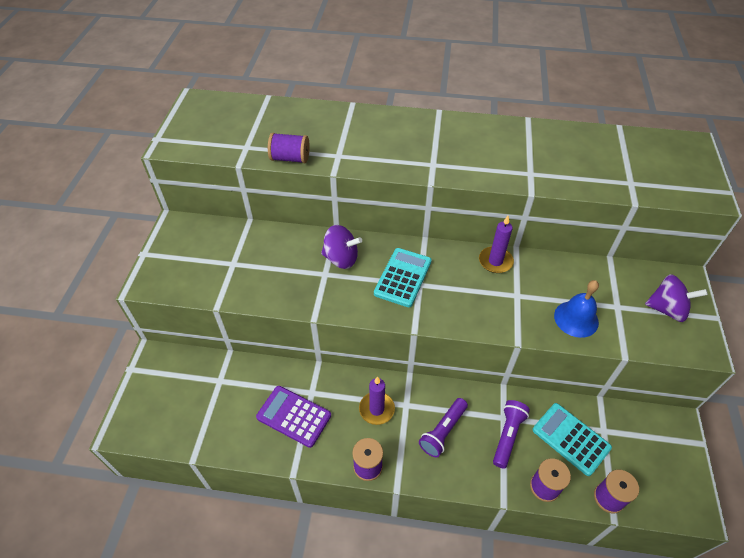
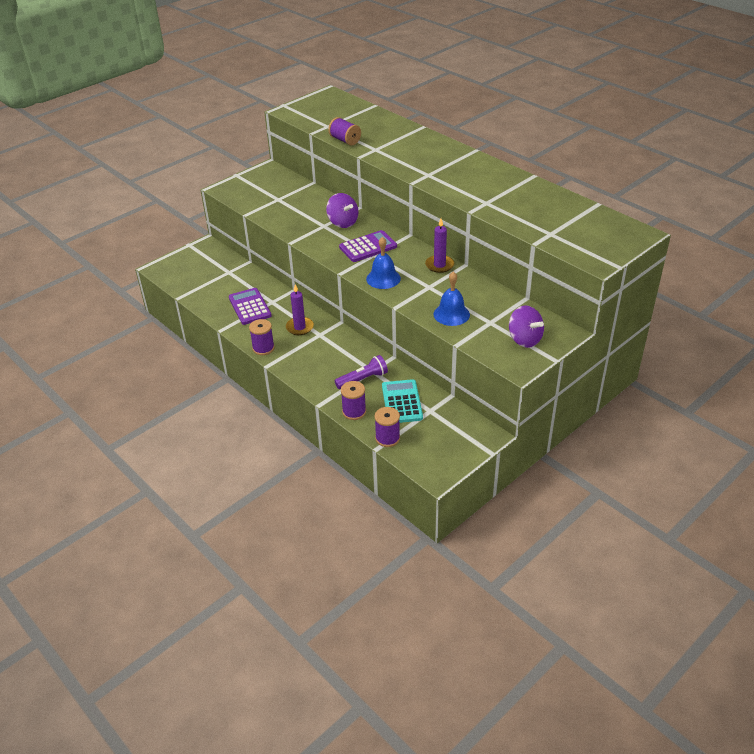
camera: 40 degrees right, 10 degrees down
turquoise calculator [374,248,432,307] -> purple calculator [339,230,397,262]
purple flashlight [419,398,468,458] -> none
none -> blue bell [366,237,401,289]

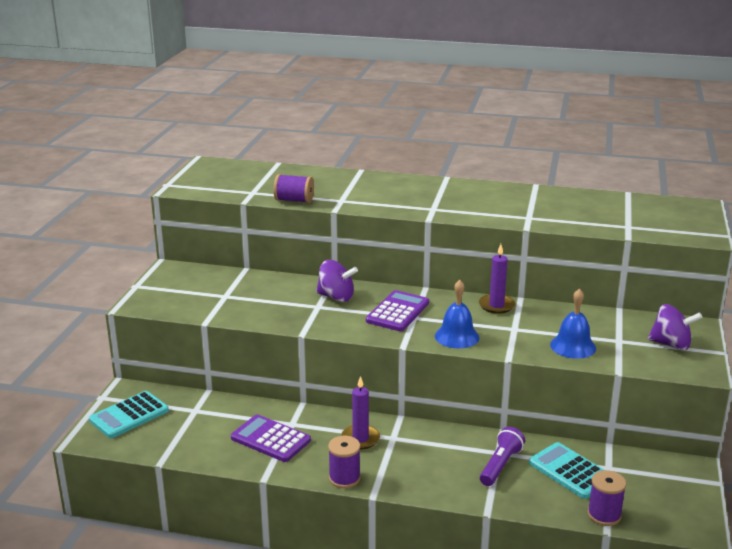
camera: 35 degrees left, 15 degrees down
purple spool [341,381,366,420] -> none
none -> turquoise calculator [89,391,169,438]

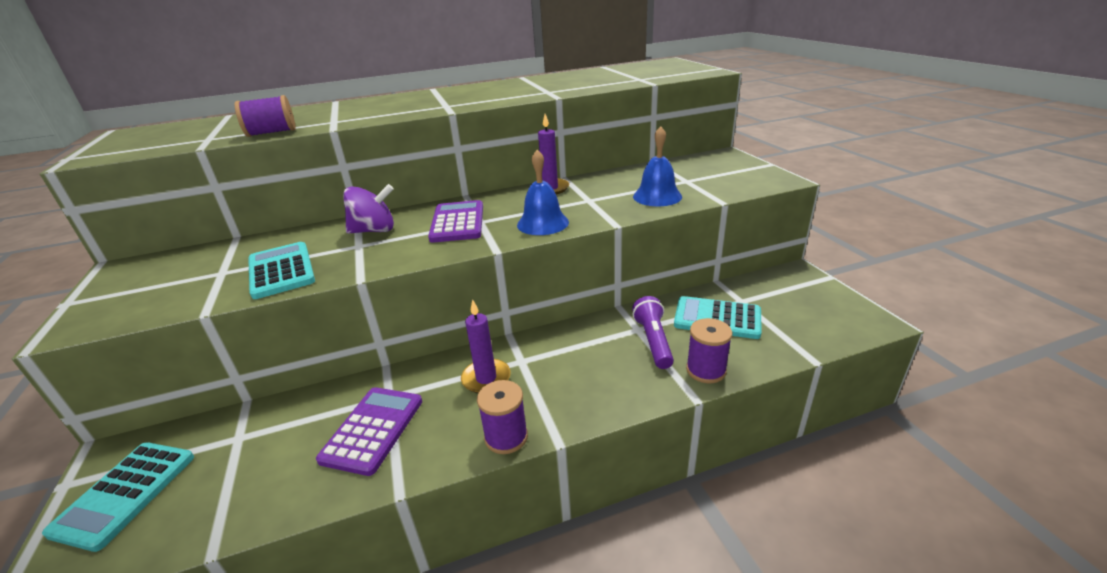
camera: 30 degrees left, 5 degrees up
purple calculator [231,414,311,462] -> purple calculator turned 105 degrees clockwise [316,387,422,476]
purple spool [588,470,626,526] -> purple spool moved to [686,318,732,383]
purple spinning top [648,304,703,350] -> none
none -> turquoise calculator [248,242,315,299]

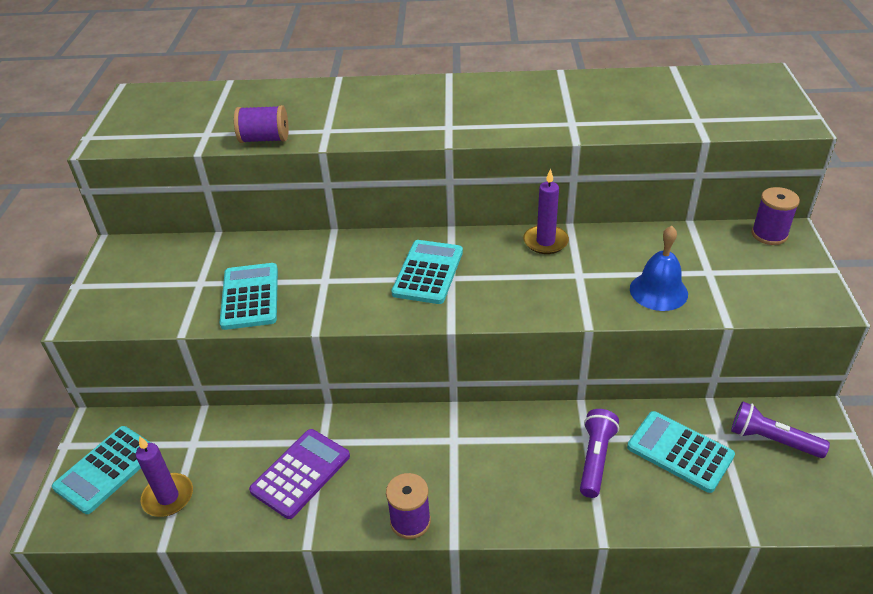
camera: 20 degrees right, 10 degrees up
purple spinning top [343,184,394,234] -> none
purple calculator [428,200,483,243] -> turquoise calculator [391,240,463,304]
purple candle [461,299,511,393] -> purple candle moved to [136,436,193,517]
blue bell [517,150,569,235] -> none
purple spool [686,318,732,383] -> purple spool moved to [751,187,800,245]
none -> purple flashlight [731,401,830,458]

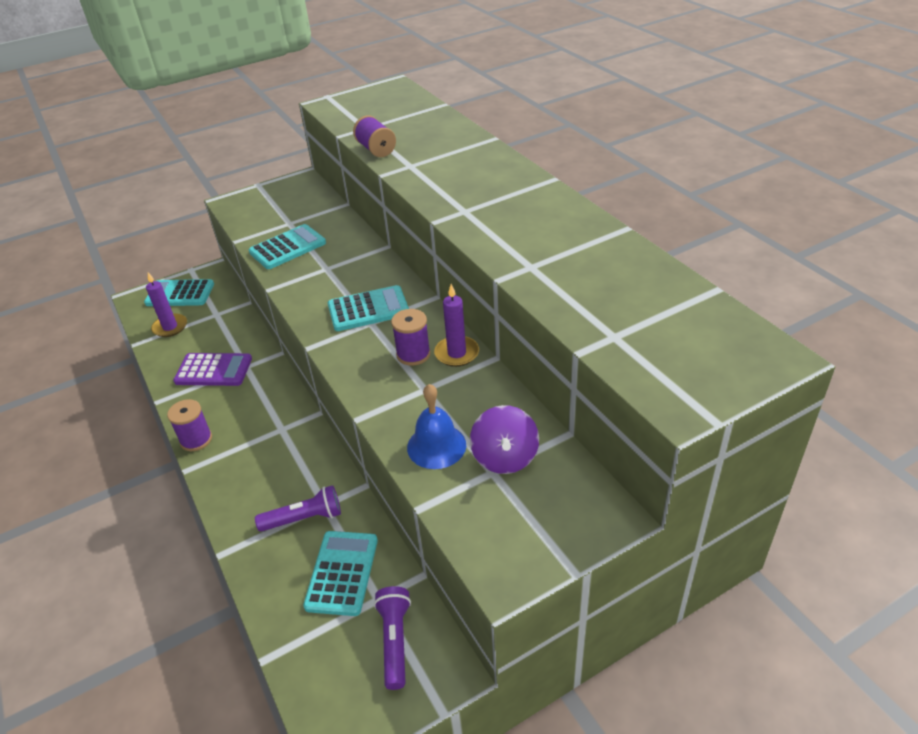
camera: 60 degrees right, 0 degrees up
purple spool [751,187,800,245] -> purple spool moved to [391,309,431,366]
none -> purple spinning top [470,405,539,474]

